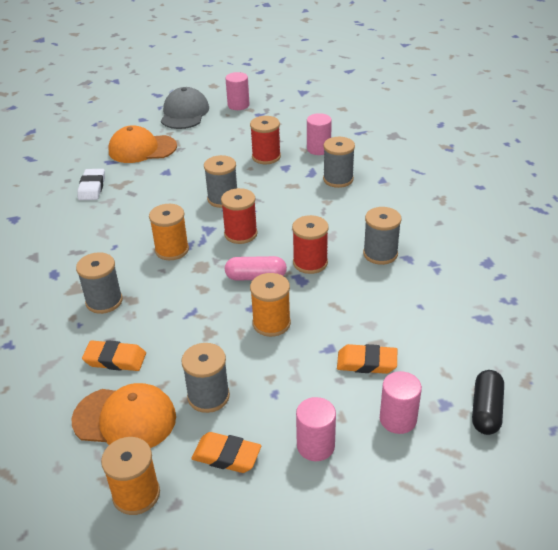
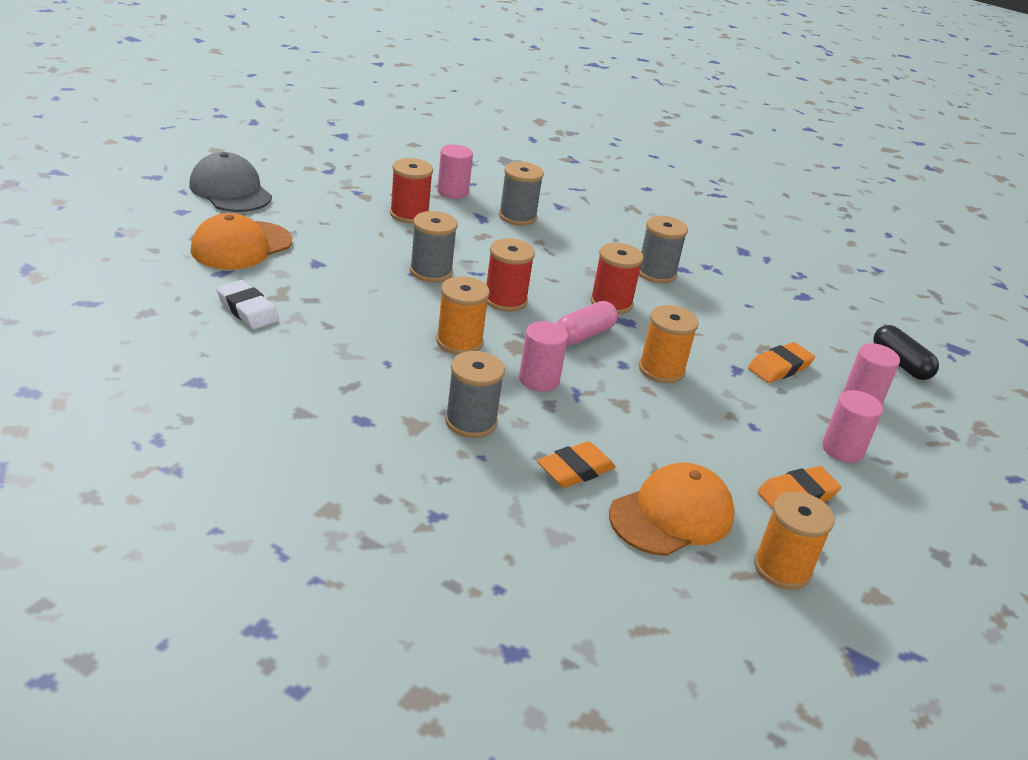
camera: 50 degrees left, 5 degrees down
grey spool [181,343,230,413] -> none
pink cylinder [226,72,250,110] -> pink cylinder moved to [519,321,568,392]

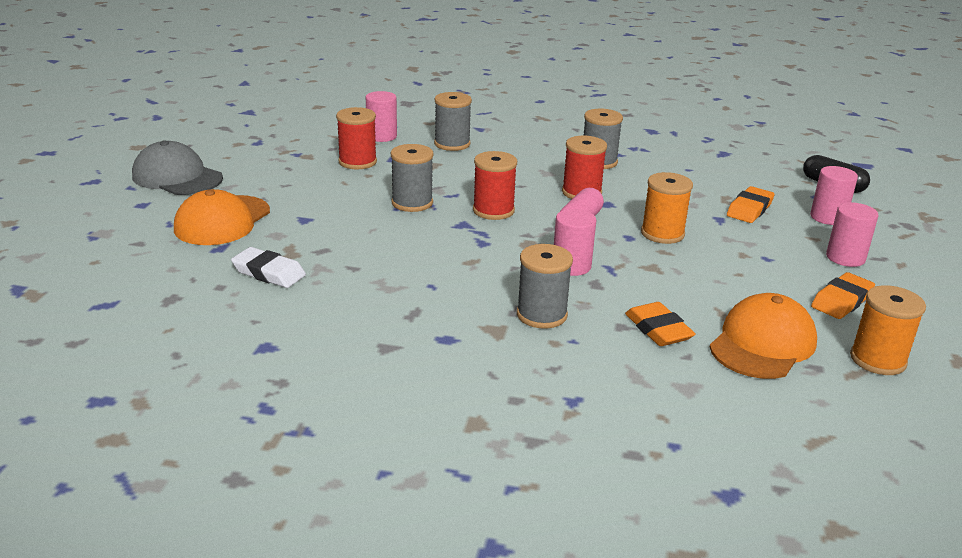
camera: 15 degrees left, 5 degrees down
orange spool [436,276,490,355] -> none
orange eraser [537,441,616,488] -> orange eraser turned 60 degrees counterclockwise [625,302,696,346]

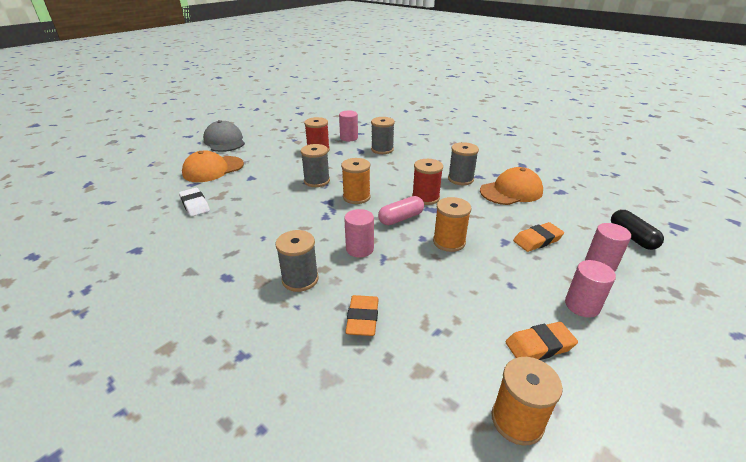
camera: 30 degrees right, 5 degrees up
red spool [473,151,517,220] -> orange spool [341,158,371,204]
orange cap [710,293,817,379] -> orange cap moved to [480,167,543,205]

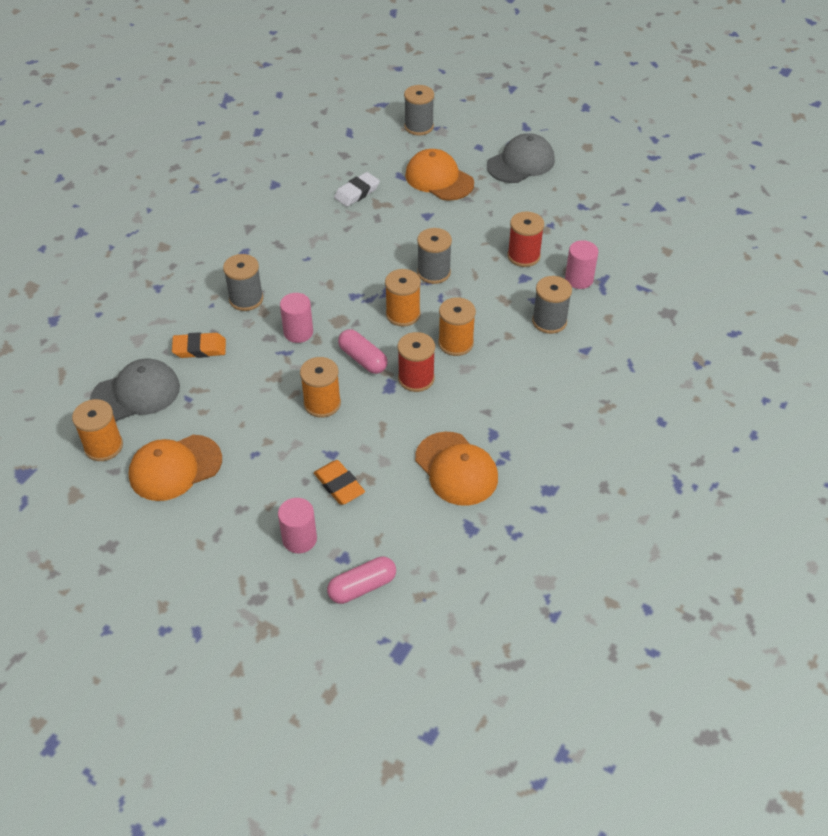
camera: 80 degrees right, 15 degrees up
grey spool [448,142,479,185] -> grey spool moved to [404,85,434,136]
orange eraser [506,322,578,360] -> orange cap [129,435,222,501]
pink cylinder [565,260,616,317] -> none
black capsule [611,210,664,250] -> pink capsule [327,556,396,604]
none -> grey cap [90,358,180,422]
none -> orange spool [438,297,476,356]

